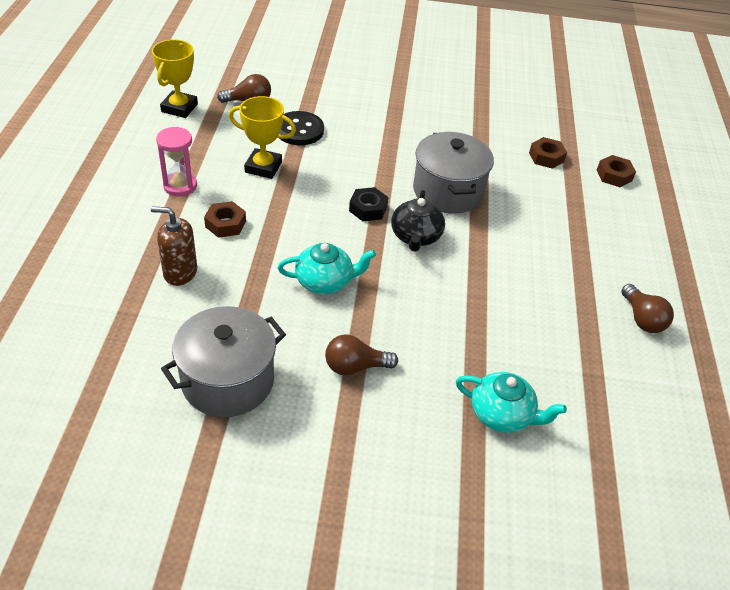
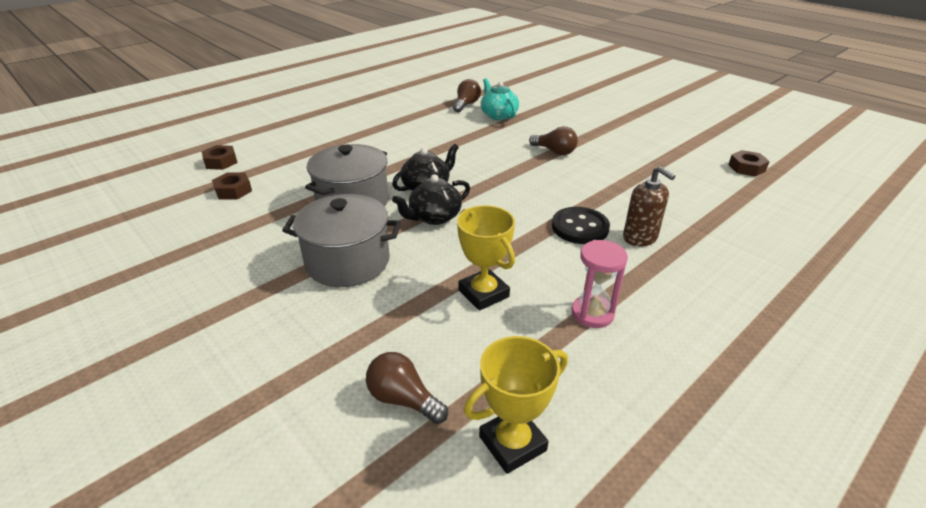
camera: 135 degrees left, 10 degrees down
grey pot [161,306,286,417] -> grey pot moved to [282,194,401,287]
brown nut [204,201,246,238] -> brown nut moved to [728,150,770,177]
turquoise teapot [278,243,376,294] -> none
black button [279,111,324,145] -> black button moved to [552,207,610,244]
black nut [349,187,388,221] -> black teapot [392,174,470,225]
brown light bulb [621,284,674,333] -> brown light bulb moved to [453,79,481,112]

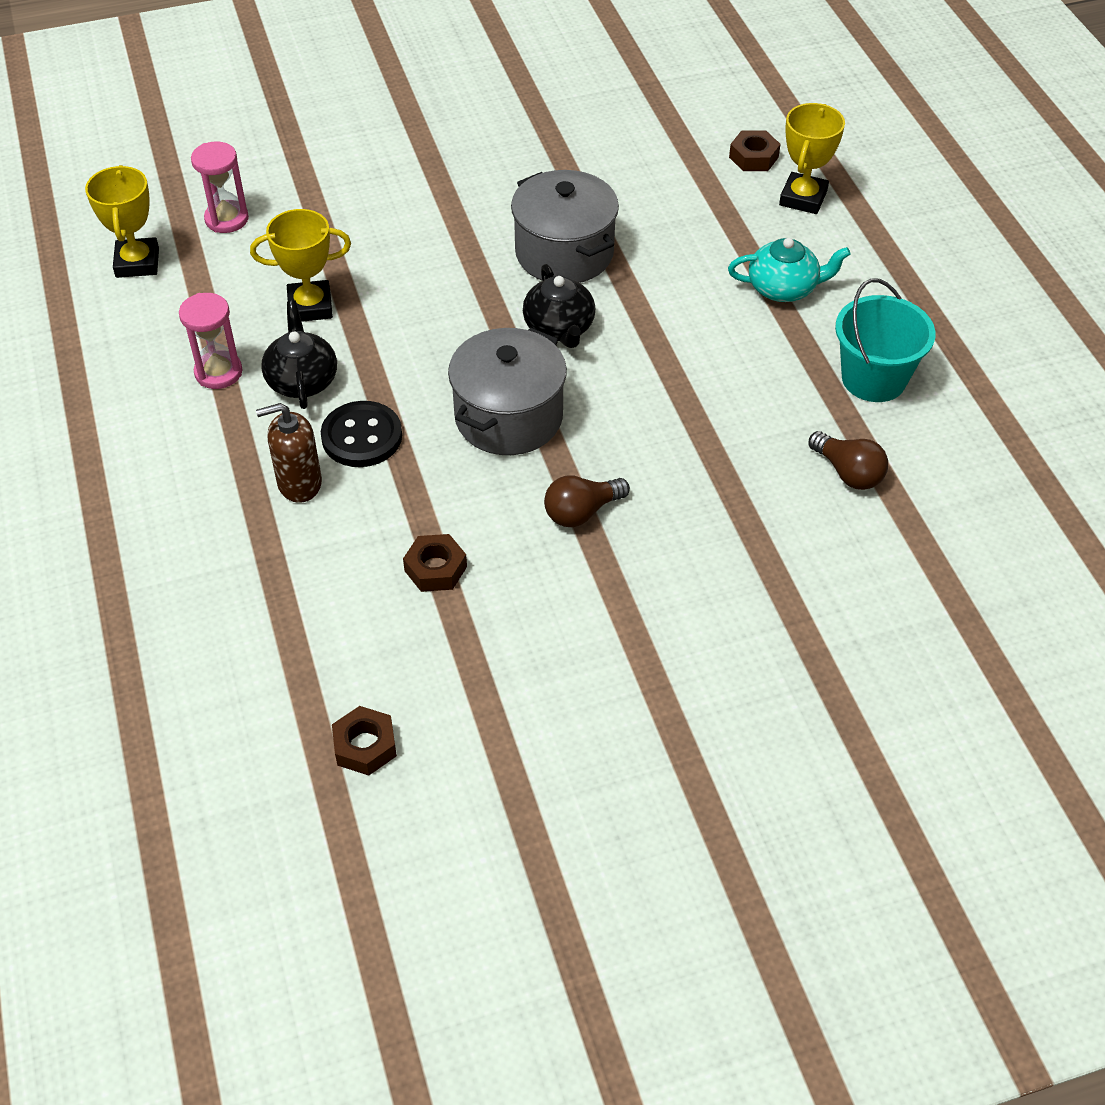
camera: 115 degrees right, 15 degrees up
brown nut [212,172,252,199] -> brown nut moved to [403,534,467,592]
grey pot [282,194,401,287] -> grey pot moved to [448,328,567,455]
brown light bulb [366,352,448,424] -> pink hourglass [191,141,249,233]
black teapot [392,174,470,225] -> black teapot moved to [261,300,337,409]
turquoise teapot [481,78,519,120] -> turquoise teapot moved to [728,238,851,302]
none -> yellow trophy [779,103,845,214]
none -> turquoise bucket [835,278,936,402]

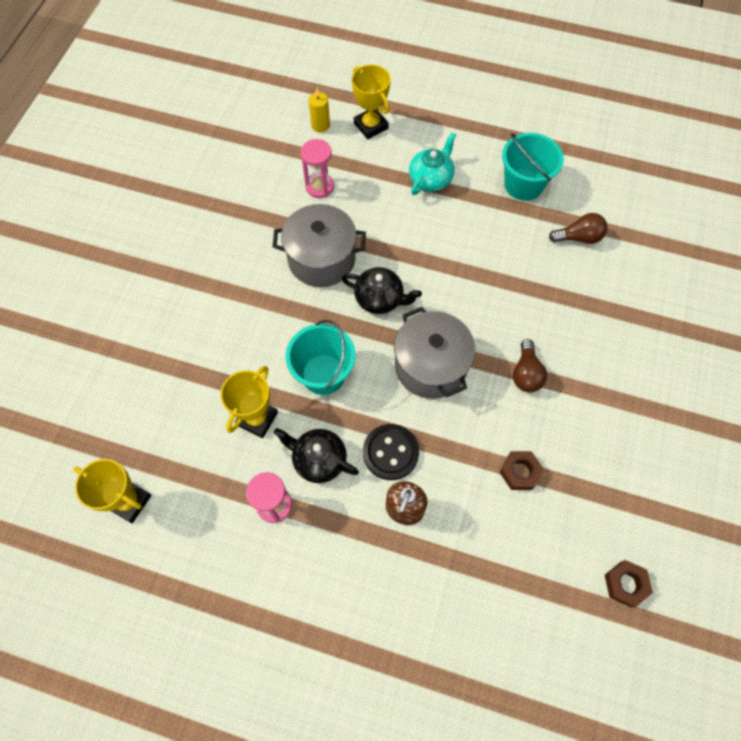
camera: 55 degrees left, 15 degrees up
pink hourglass [191,141,249,233] -> pink hourglass moved to [301,139,334,198]
brown nut [729,131,781,171] -> yellow candle [309,88,330,133]
none -> turquoise bucket [286,320,356,395]

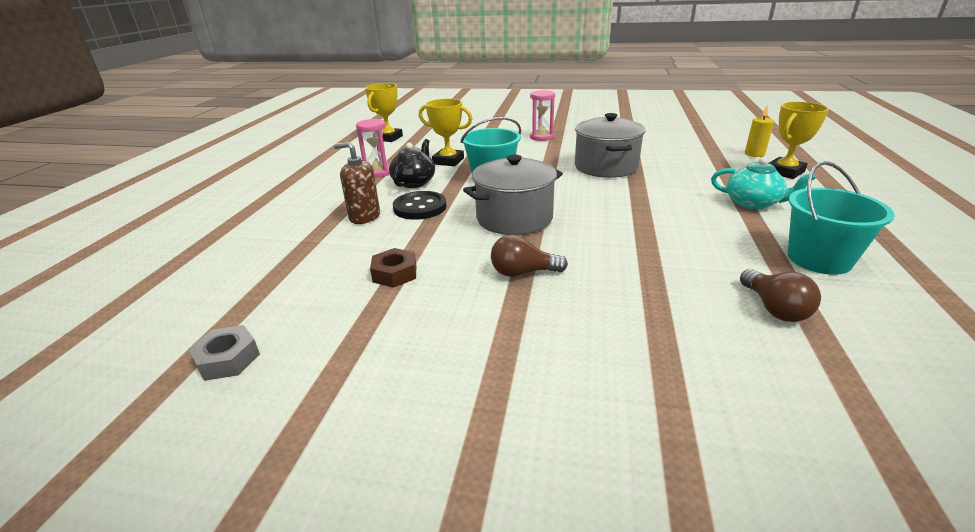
camera: 85 degrees right, 35 degrees down
pink hourglass [301,139,334,198] -> pink hourglass moved to [530,90,555,141]
black teapot [342,267,422,314] -> none
brown nut [605,560,653,608] -> grey nut [188,325,260,381]

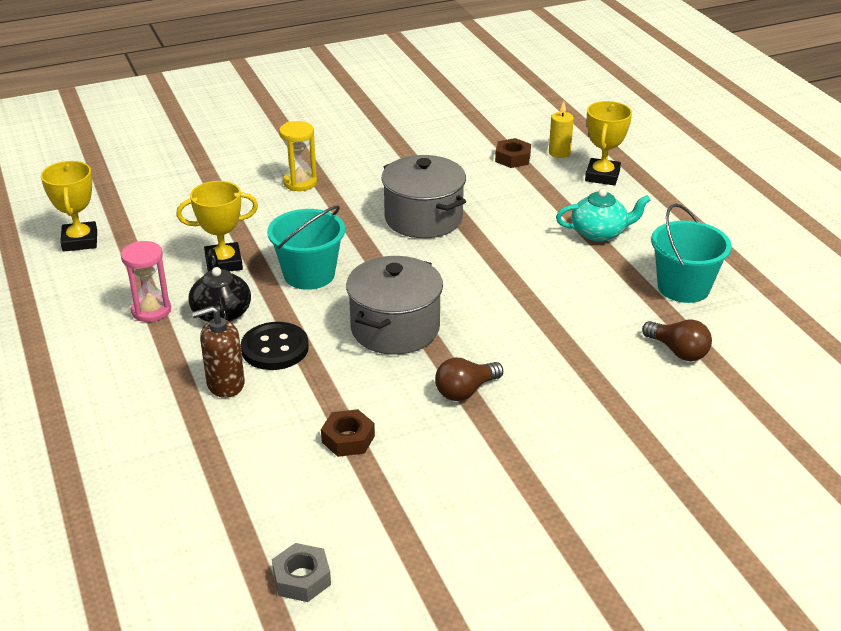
camera: 35 degrees left, 5 degrees up
pink hourglass [530,90,555,141] -> yellow hourglass [279,121,317,191]
none -> brown nut [495,138,531,168]

